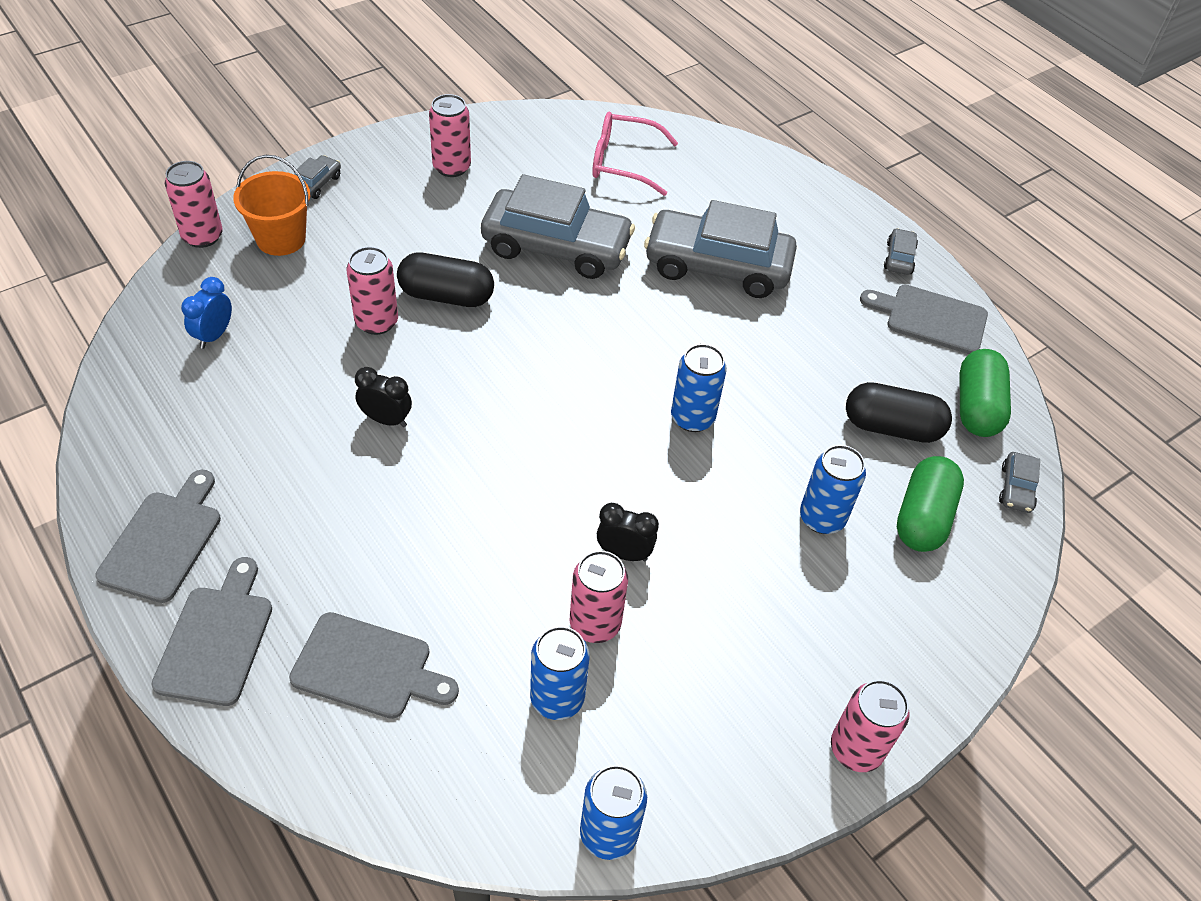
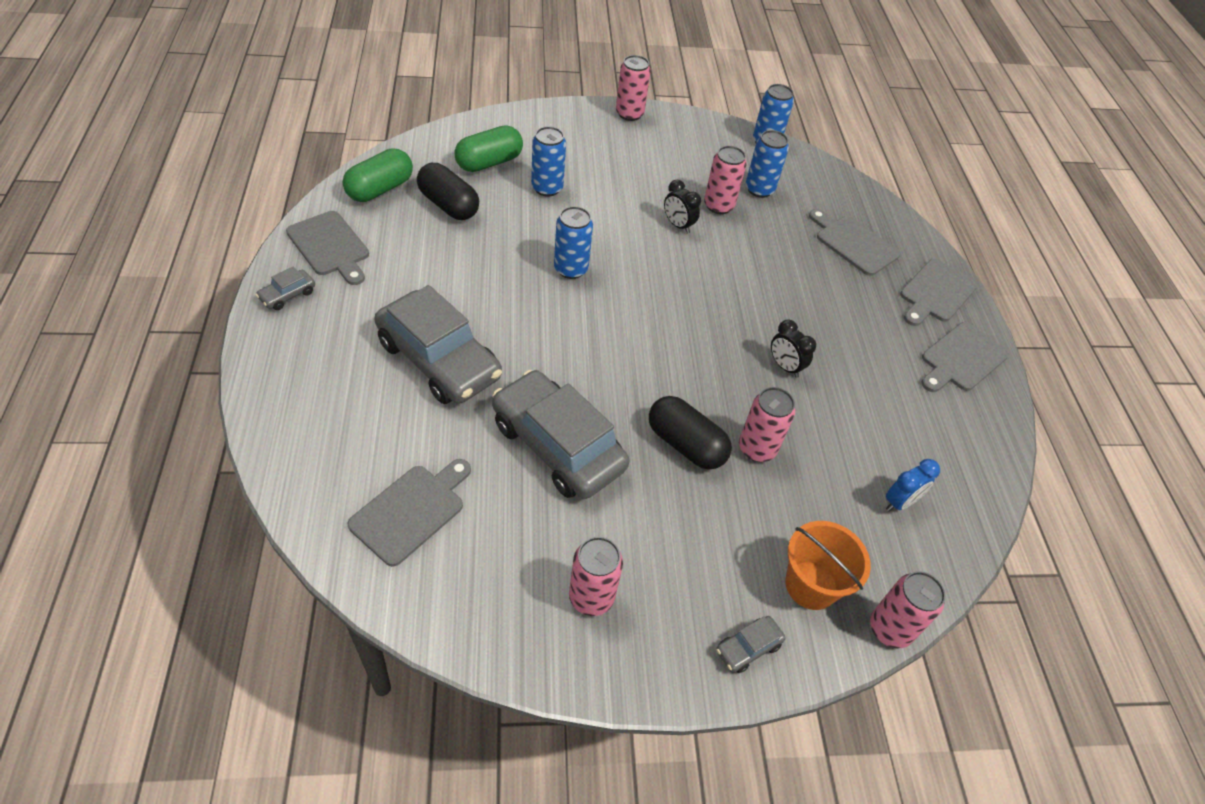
camera: 150 degrees left, 0 degrees up
pink glasses [592,112,678,196] -> grey cutting board [348,459,471,566]
grey car [999,452,1040,513] -> none

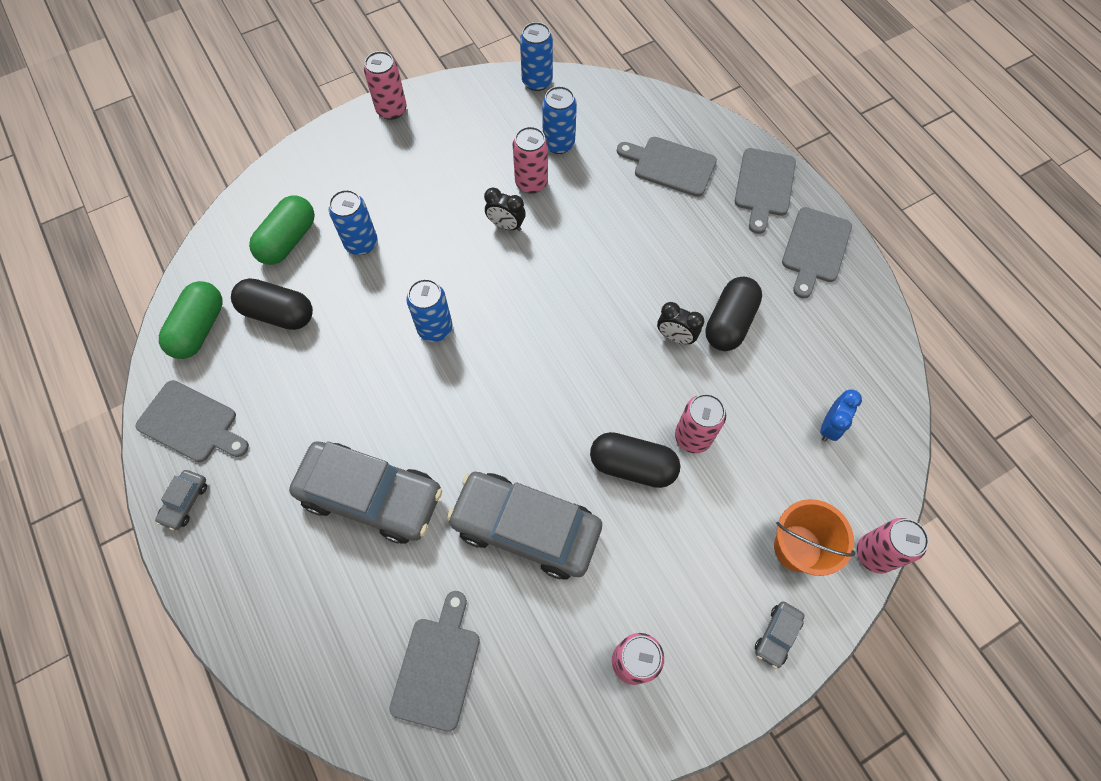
camera: 20 degrees left, 15 degrees up
none -> black capsule [705,277,762,351]

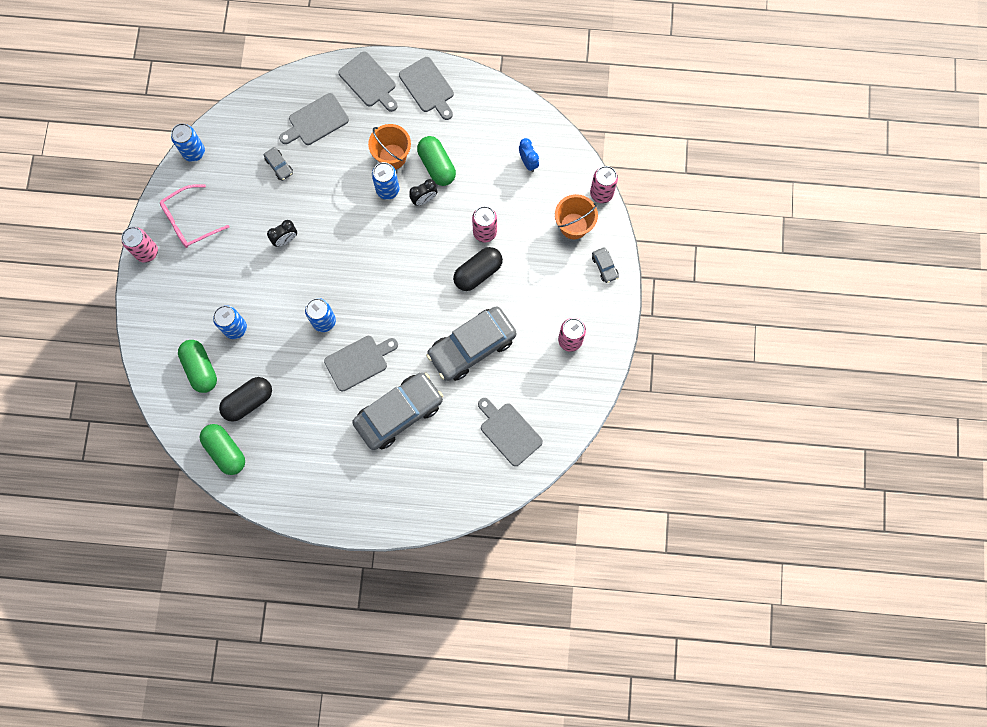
camera: 55 degrees left, 10 degrees up
grey cutting board [136,380,249,462] -> grey cutting board moved to [324,336,398,391]
grey car [155,470,207,530] -> grey car moved to [264,147,293,181]
pink can [513,126,548,194] -> none
blue can [542,86,577,154] -> blue can moved to [372,162,399,200]
black capsule [705,277,762,351] -> green capsule [417,136,456,186]
none -> pink glasses [160,184,229,248]
none -> orange bucket [368,124,411,170]

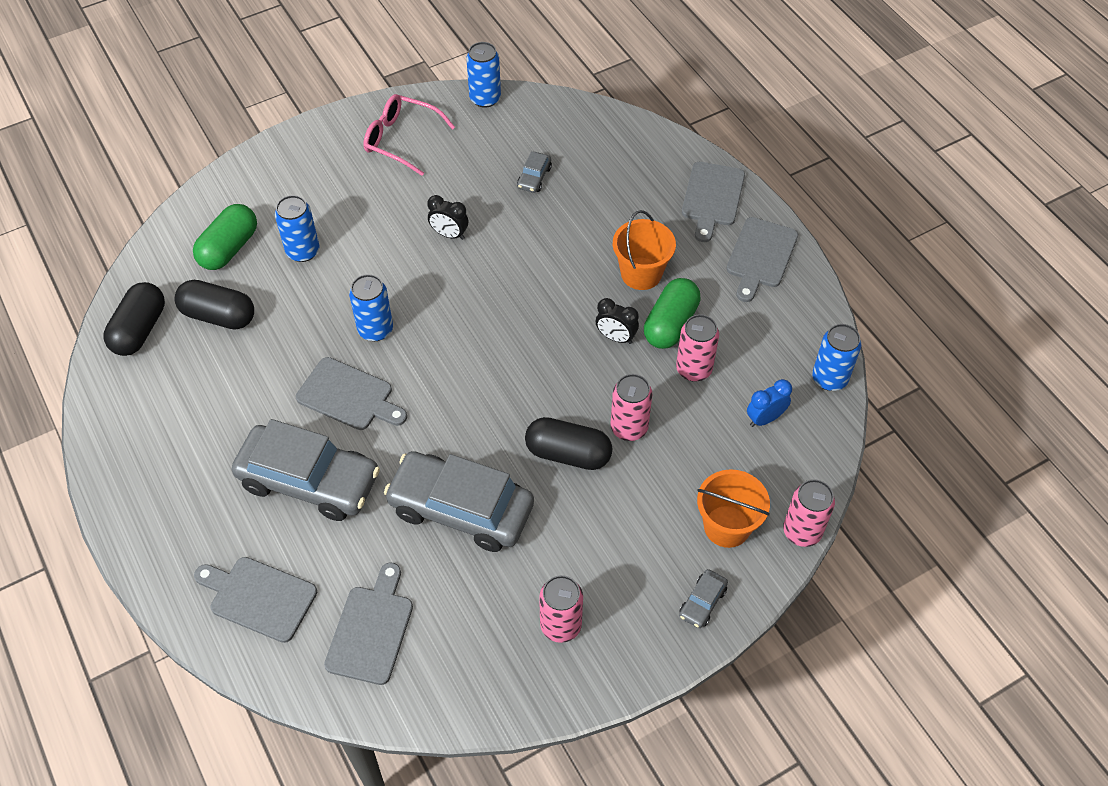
camera: 55 degrees right, 20 degrees down
pink can [121,227,158,263] -> pink can moved to [676,314,719,382]
green capsule [200,424,245,475] -> black capsule [103,282,165,356]
grey cutting board [279,93,349,145] -> grey cutting board moved to [194,557,317,643]
blue can [372,162,399,200] -> blue can moved to [812,324,861,391]
blue clock [519,138,539,172] -> blue clock turned 150 degrees counterclockwise [747,379,792,427]

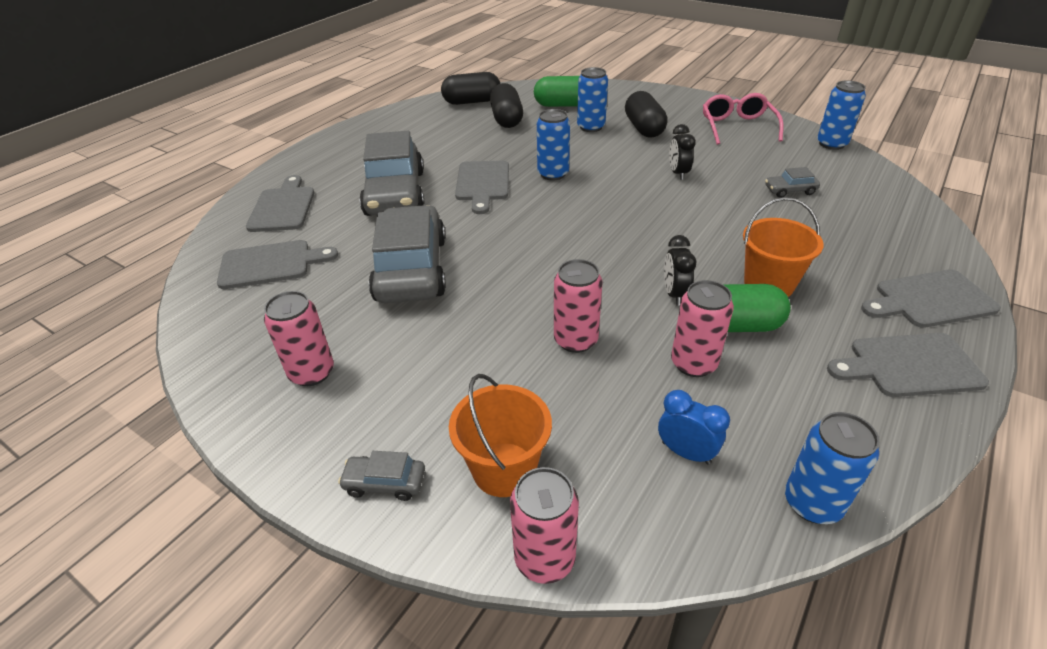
camera: 65 degrees right, 15 degrees down
black capsule [525,417,612,470] -> black capsule moved to [625,91,668,138]

